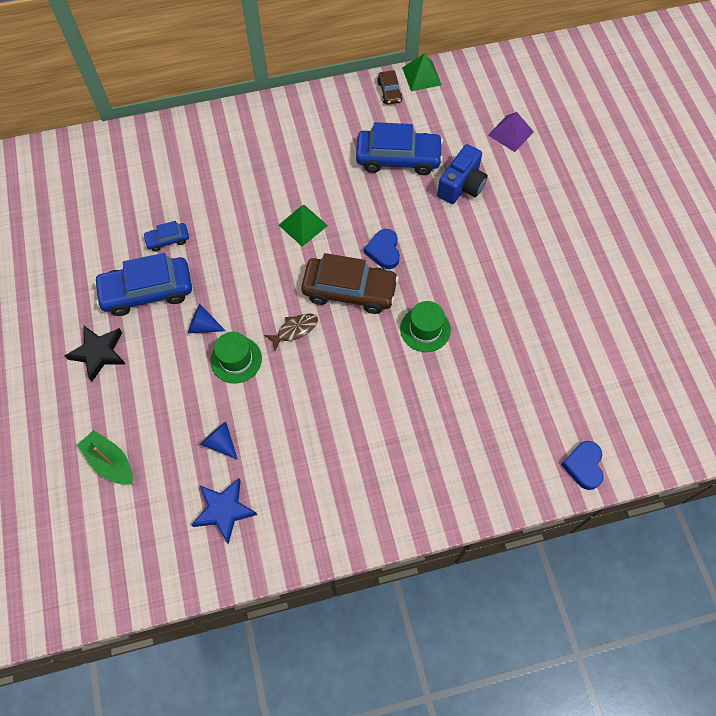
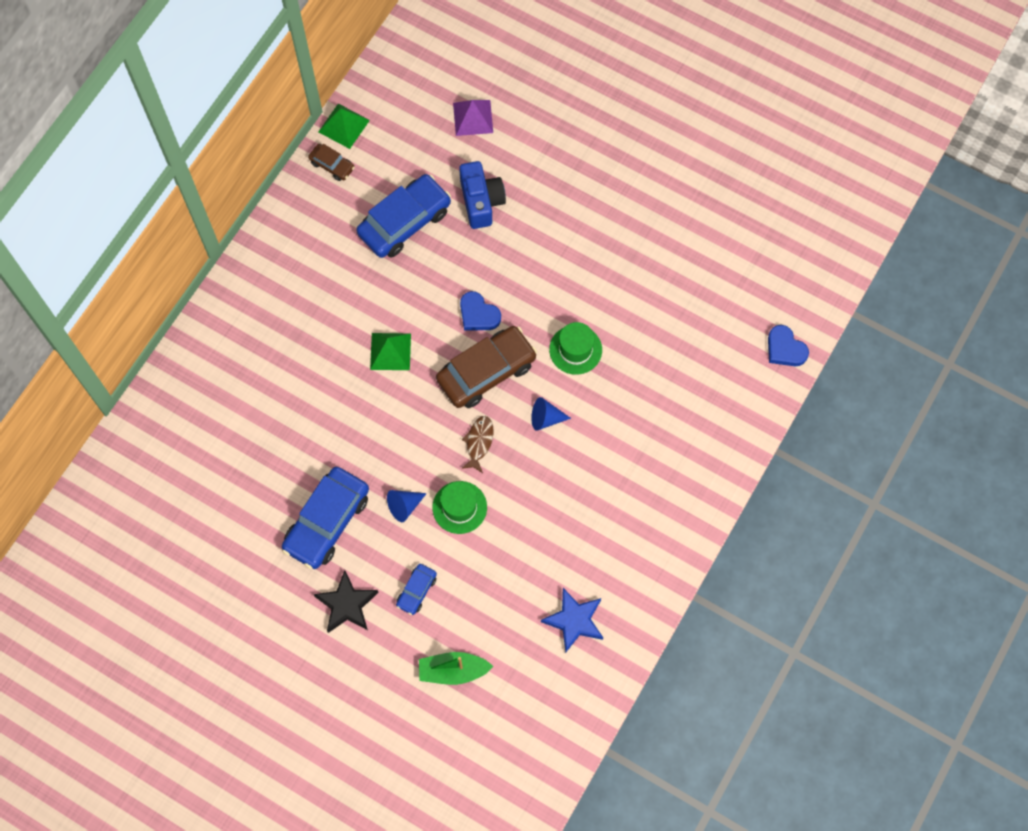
camera: 45 degrees left, 5 degrees up
blue car [143,221,189,252] -> blue car moved to [396,564,437,615]
blue cone [200,422,238,460] -> blue cone moved to [531,397,571,431]

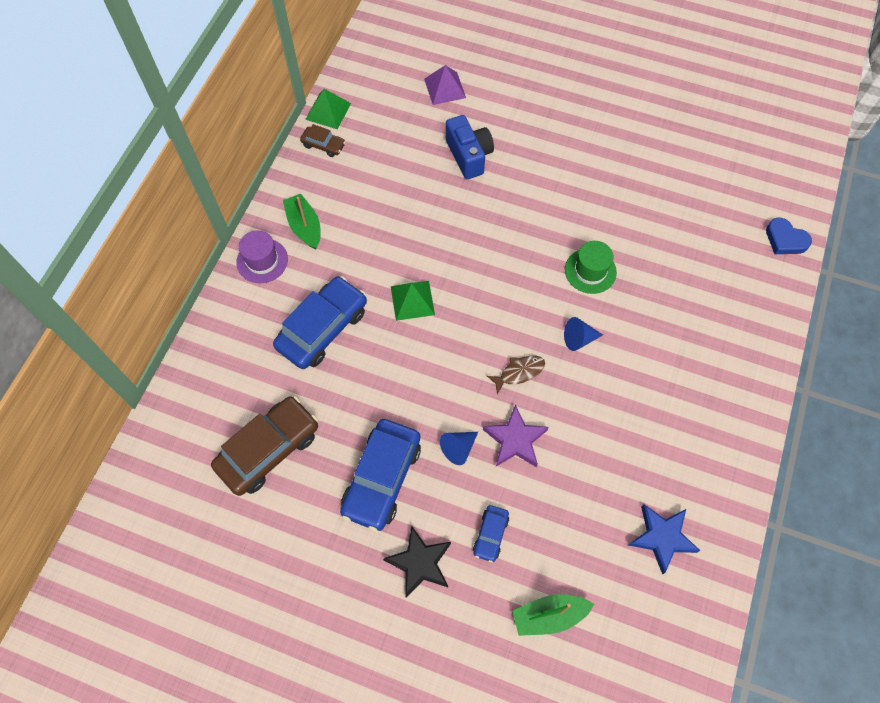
camera: 10 degrees left, 5 degrees down
blue car [356,174,451,258] -> blue car moved to [273,276,367,369]
green hat [432,481,487,534] -> purple star [483,404,549,467]
brown car [436,326,537,408] -> brown car moved to [211,396,318,496]
blue heart [460,291,501,331] -> none
brown fish [461,416,494,473] -> brown fish turned 60 degrees clockwise [487,356,545,394]
none -> purple hat [236,230,288,283]
none -> green boat [283,194,321,250]

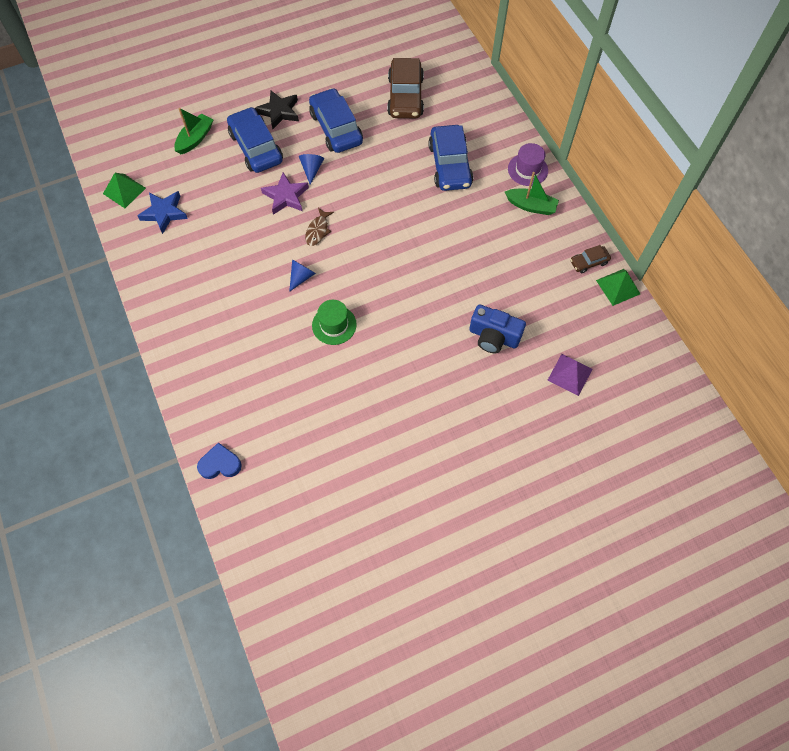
camera: 135 degrees right, 0 degrees up
green pyramid [391,281,435,321] -> green pyramid moved to [103,173,146,208]
blue car [473,505,509,562] -> blue car [227,107,283,173], size x2.05

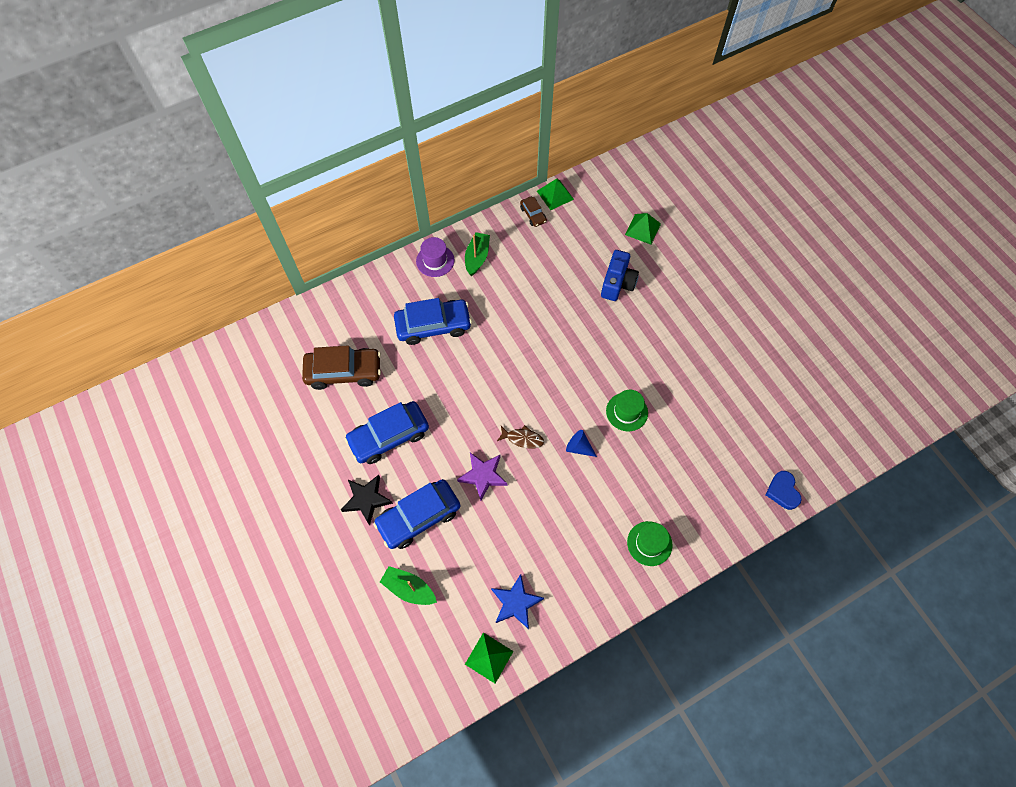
camera: 95 degrees left, 0 degrees up
blue cone [299,154,324,185] -> none
purple pyramid [547,354,592,396] -> green pyramid [625,213,661,245]
none -> green hat [627,521,673,566]

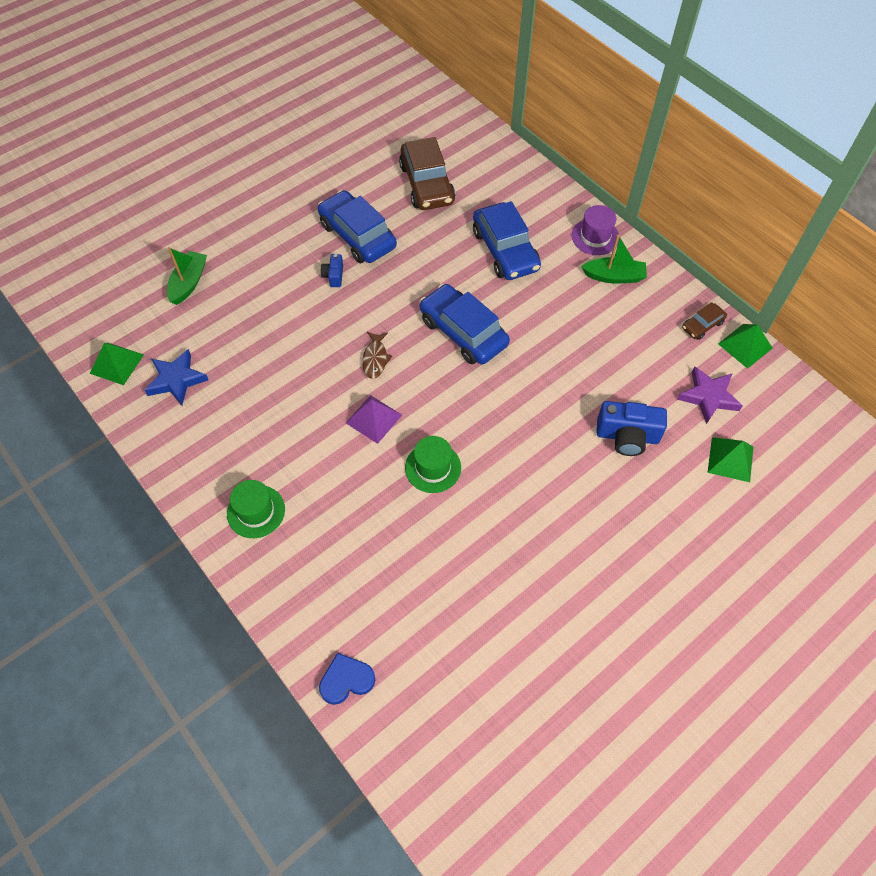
camera: 80 degrees right, 5 degrees down
black star [341,475,393,526] -> none
blue car [373,479,460,549] -> blue car moved to [420,284,510,364]
purple star [457,453,507,501] -> purple star moved to [677,366,743,424]
blue cone [566,430,597,457] -> purple pyramid [346,395,402,444]
none -> blue camera [321,254,343,287]

